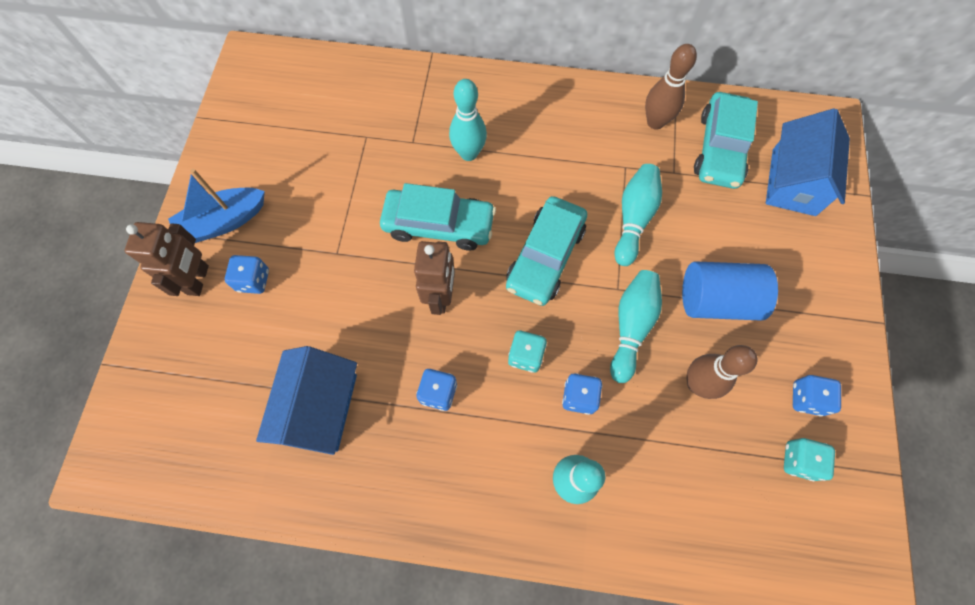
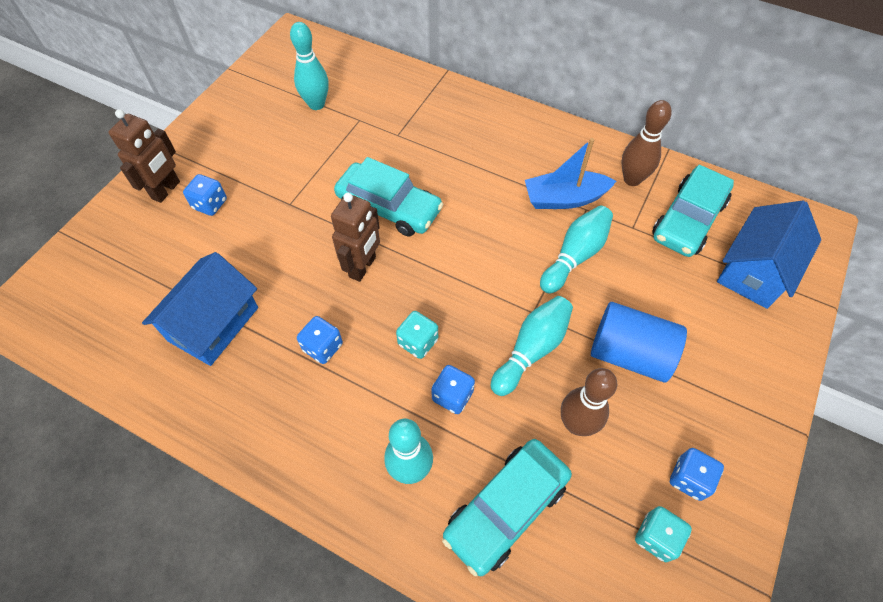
camera: 20 degrees right, 10 degrees down
blue boat [168,169,265,243] -> blue boat moved to [525,138,616,209]
turquoise bowling pin [449,79,487,161] -> turquoise bowling pin moved to [290,22,329,110]
turquoise car [506,196,587,306] -> turquoise car moved to [442,439,572,576]

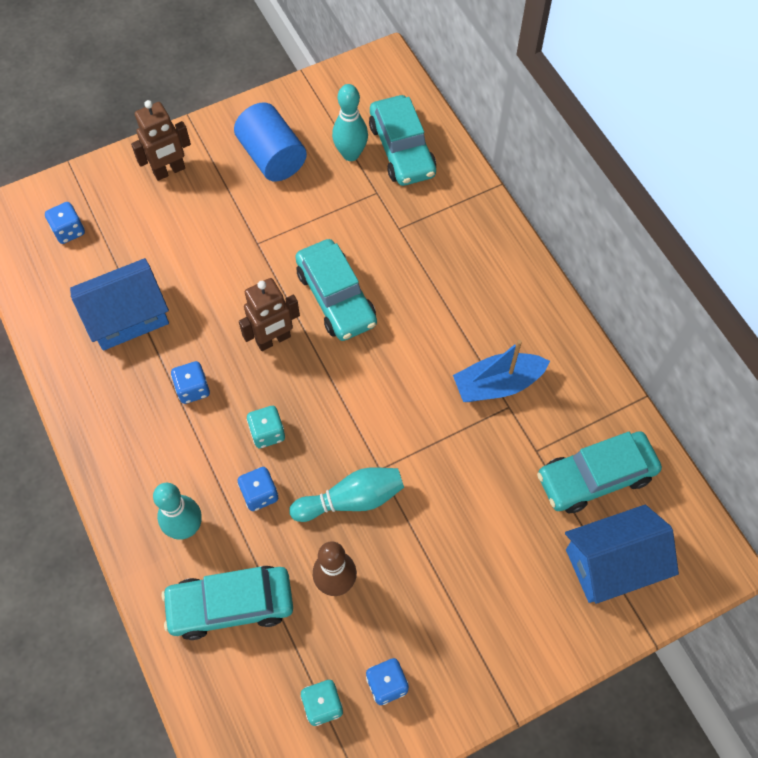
camera: 35 degrees right, 5 degrees up
blue dice [183,174,227,216] -> blue dice moved to [45,202,85,244]
blue boat [525,138,616,209] -> blue boat turned 45 degrees counterclockwise [453,340,550,402]
turquoise bowling pin [540,206,613,293] -> none
blue cylinder [591,302,687,382] -> blue cylinder moved to [234,102,307,182]
brown bowling pin [622,100,672,186] -> none
none -> turquoise car [369,95,436,186]

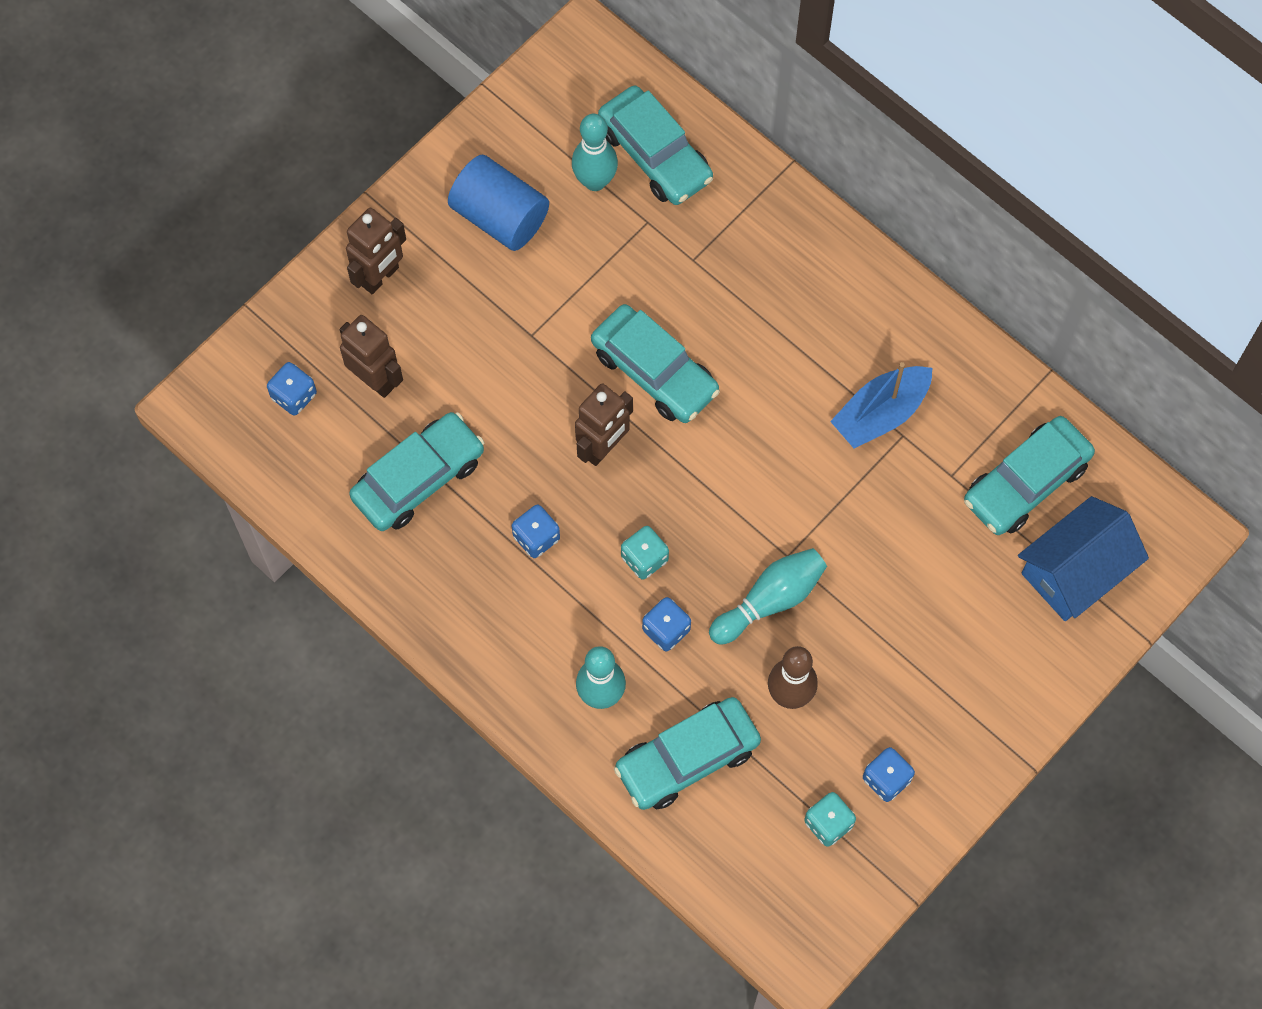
camera: 20 degrees left, 5 degrees up
blue house [70,258,169,351] -> turquoise car [349,412,485,531]
none -> brown robot [340,315,403,398]

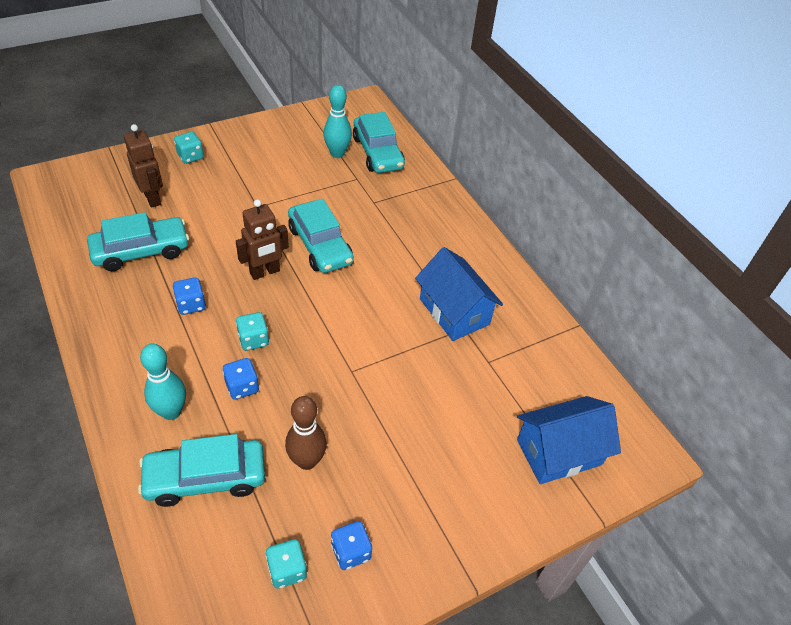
camera: 15 degrees right, 20 degrees down
blue dice [267,362,317,416] -> none
brown robot [346,208,406,294] -> turquoise dice [174,132,204,164]
blue cylinder [448,155,549,251] -> none
turquoise bowling pin [709,548,827,645] -> none
blue boat [830,362,932,448] -> blue house [415,247,503,341]
turquoise car [964,416,1095,535] -> none

